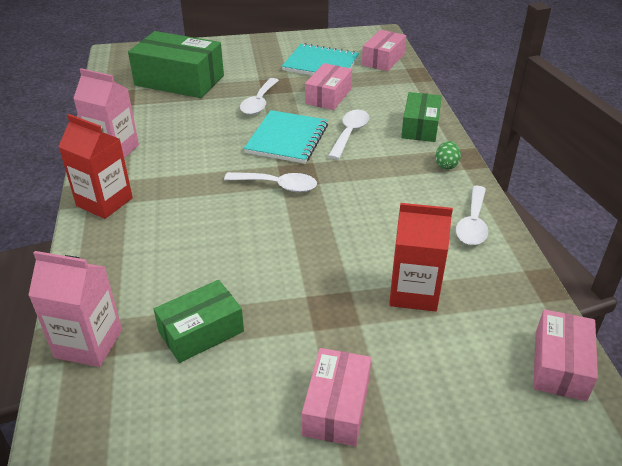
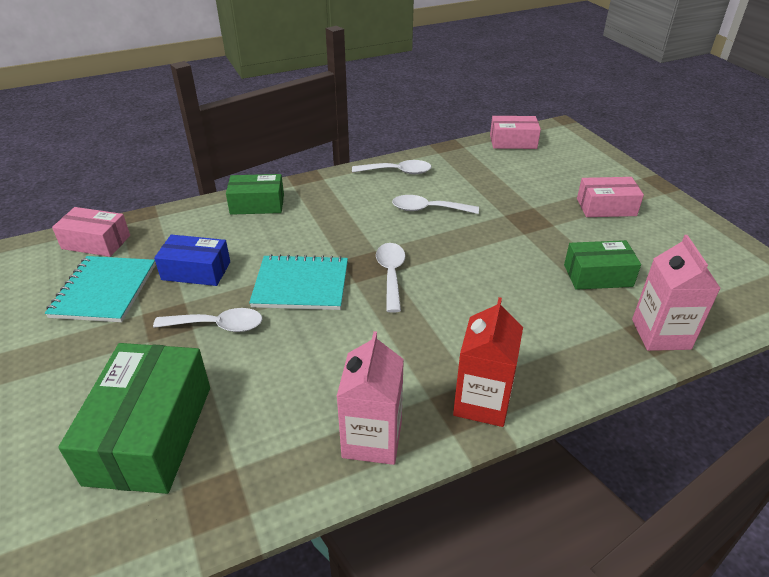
camera: 105 degrees left, 0 degrees up
green box [154,280,244,363] -> green box turned 45 degrees counterclockwise [564,240,641,290]
pink box [305,63,352,110] -> blue box [154,234,230,286]
white spoon [328,110,369,159] -> white spoon moved to [392,195,479,214]
red carton [389,203,453,312] -> none
green egg [435,141,461,169] -> none

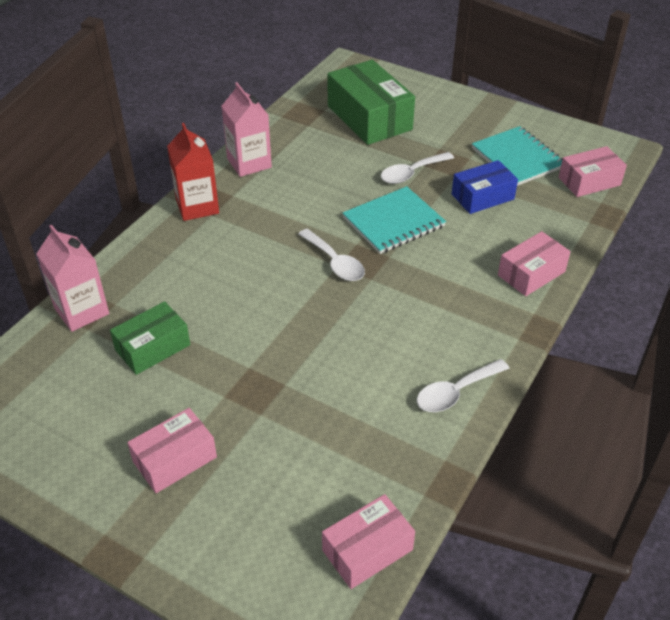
camera: 145 degrees right, 5 degrees up
green box [226,174,284,215] -> pink box [498,231,571,296]
white spoon [392,195,479,214] -> none

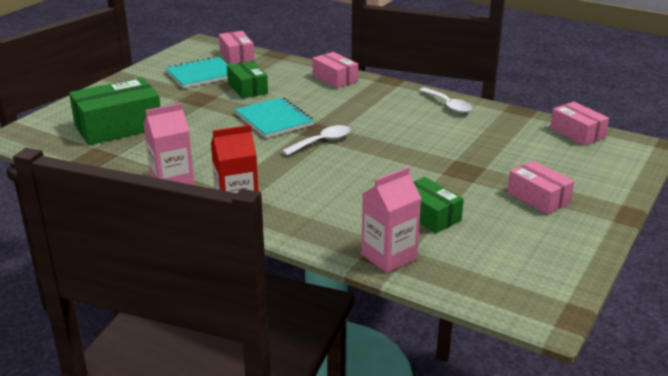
camera: 90 degrees left, 15 degrees down
white spoon [381,152,454,184] -> none
blue box [452,160,518,214] -> green box [227,61,268,99]

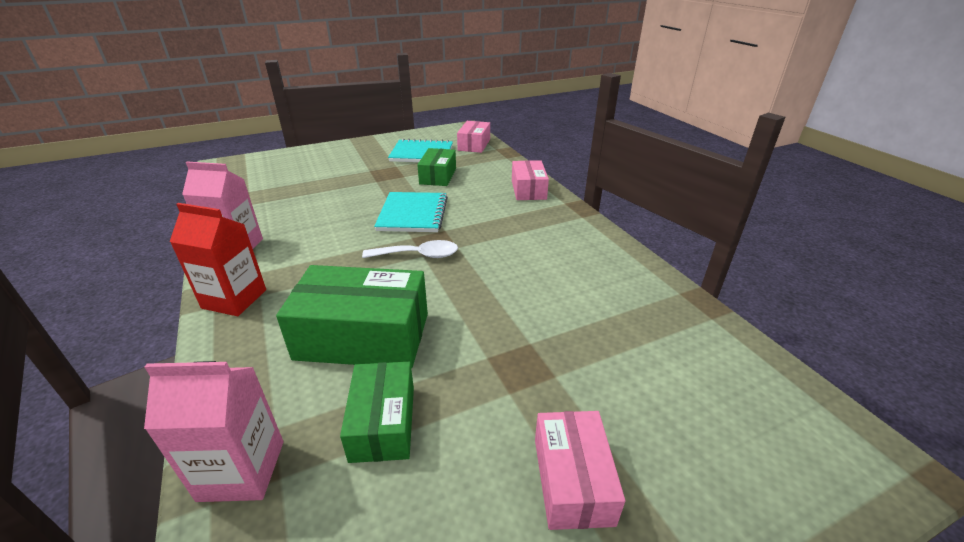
camera: 35 degrees right, 5 degrees up
green box [69,77,161,145] -> green box moved to [276,265,428,369]
white spoon [419,88,473,113] -> none
pink box [550,102,609,146] -> none

